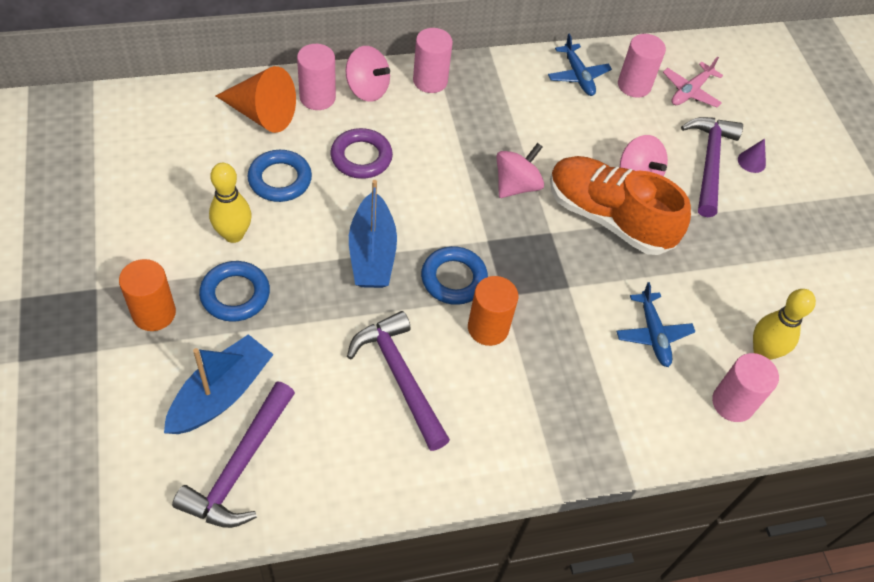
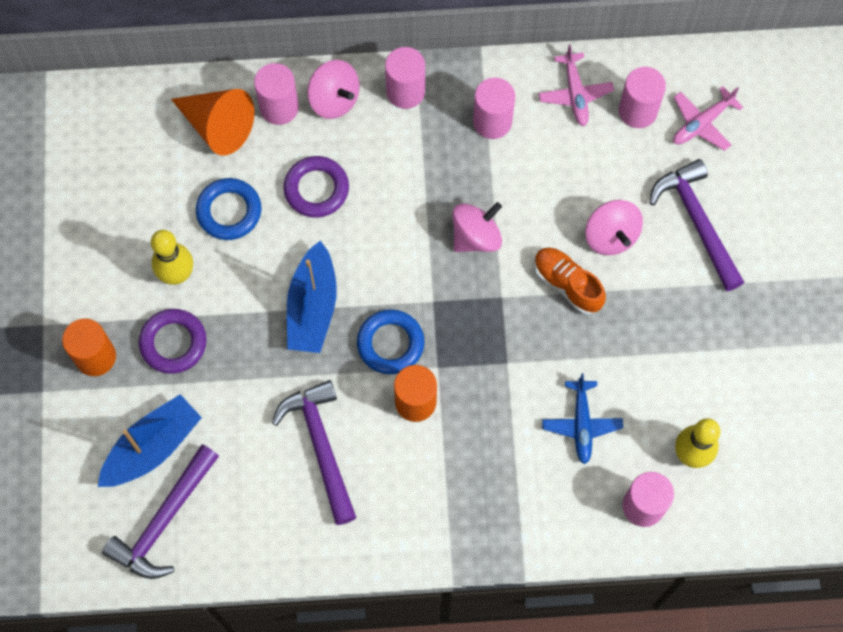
camera: 15 degrees right, 15 degrees up
blue ring [199,261,270,322] -> purple ring [139,309,207,374]
blue plane [548,33,612,96] -> pink plane [538,44,614,126]
orange shoe [550,156,691,255] -> orange shoe [534,247,606,315], size x0.56
purple hammer [681,117,743,217] -> purple hammer turned 45 degrees counterclockwise [649,159,744,291]
purple cone [738,139,766,173] -> none
none -> pink cylinder [473,78,515,139]

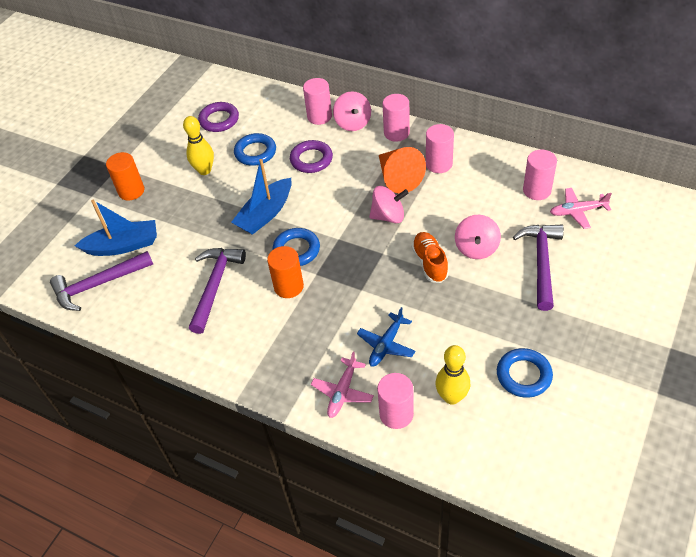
camera: 35 degrees right, 20 degrees down
purple ring [139,309,207,374] -> purple ring moved to [198,102,239,132]
orange cone [171,89,254,156] -> orange cone moved to [379,147,426,194]
pink plane [538,44,614,126] -> pink plane moved to [311,351,374,418]
none -> blue ring [497,348,553,398]

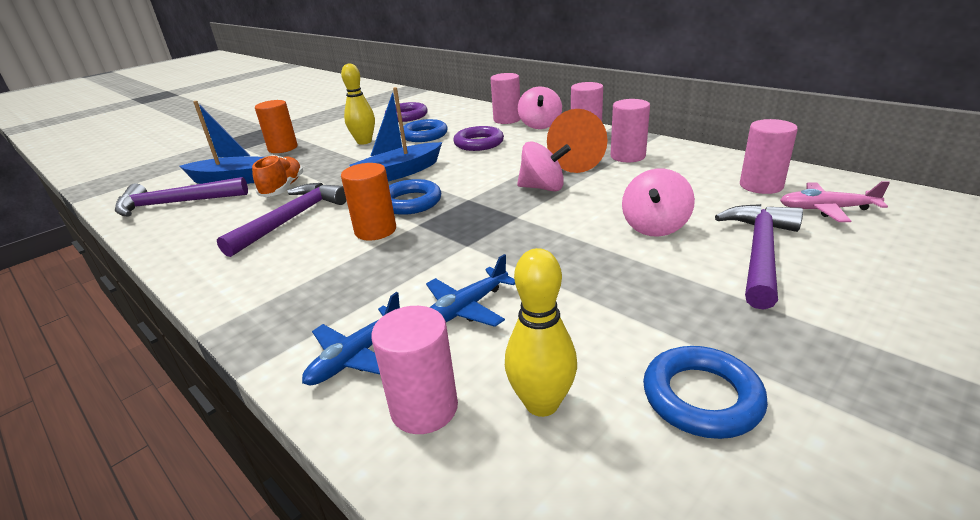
camera: 15 degrees right, 20 degrees down
pink plane [311,351,374,418] -> blue plane [302,292,400,385]
orange shoe [412,232,449,283] -> orange shoe moved to [252,155,303,197]

